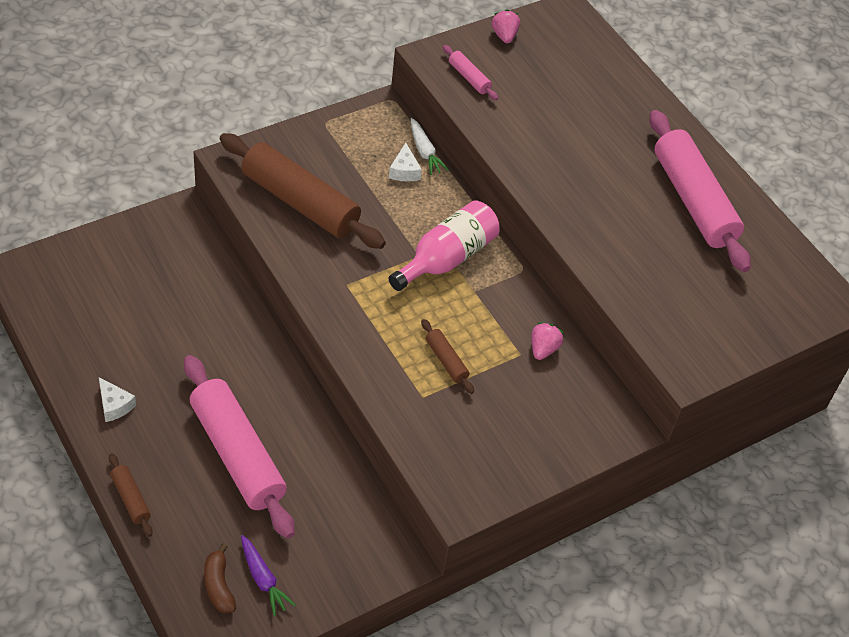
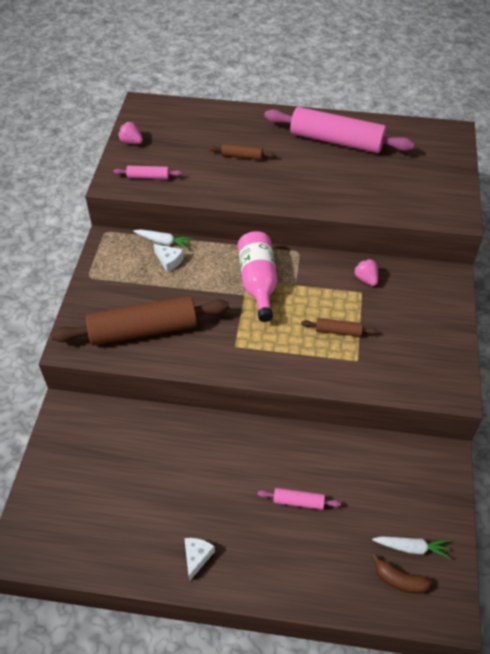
camera: 45 degrees left, 0 degrees up
white cheese [99,377,136,422] -> white cheese turned 75 degrees counterclockwise [184,538,215,582]
brown rolling pin [109,453,153,537] -> brown rolling pin moved to [209,144,276,160]
pink rolling pin [184,355,295,539] -> pink rolling pin [258,488,341,510], size x0.43
purple carrot [241,535,295,616] -> white carrot [372,536,451,559]

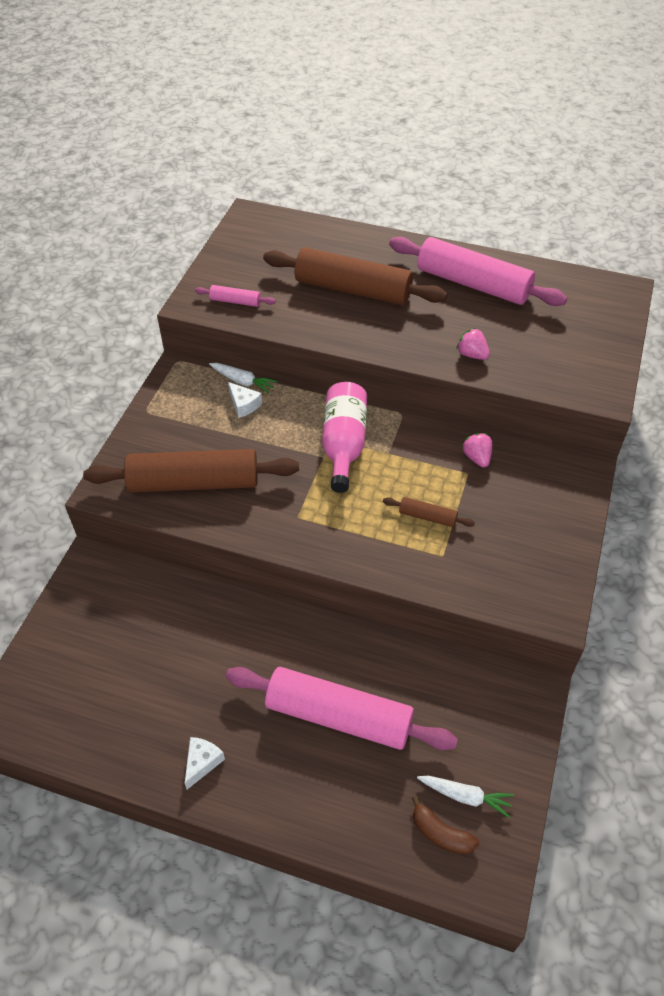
camera: 10 degrees right, 0 degrees up
pink strawberry [118,121,143,144] -> pink strawberry moved to [456,328,490,360]
brown rolling pin [209,144,276,160] -> brown rolling pin [263,247,447,305], size x2.32
pink rolling pin [258,488,341,510] -> pink rolling pin [226,667,458,750], size x2.32

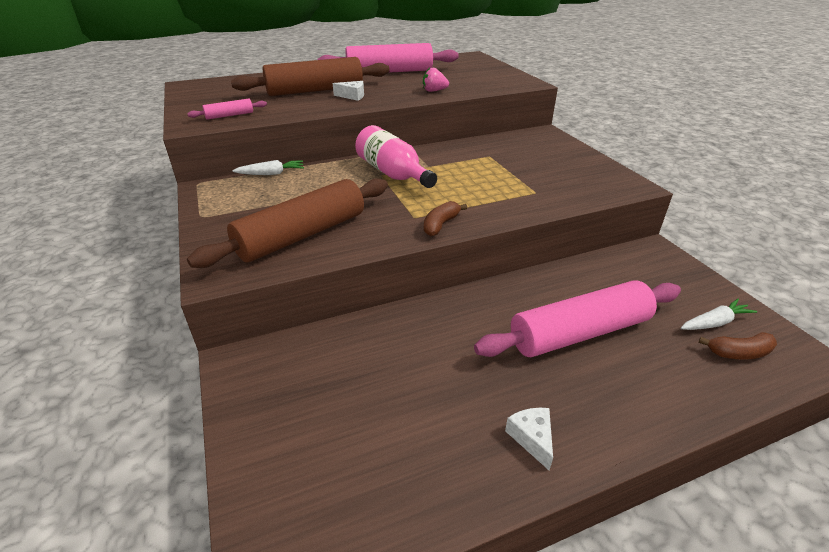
camera: 40 degrees left, 15 degrees down
white cheese [228,382,262,418] -> white cheese moved to [333,81,364,101]
brown rolling pin [383,497,475,527] -> none
pink strawberry [462,433,492,467] -> none
none -> brown banana [424,201,467,236]

